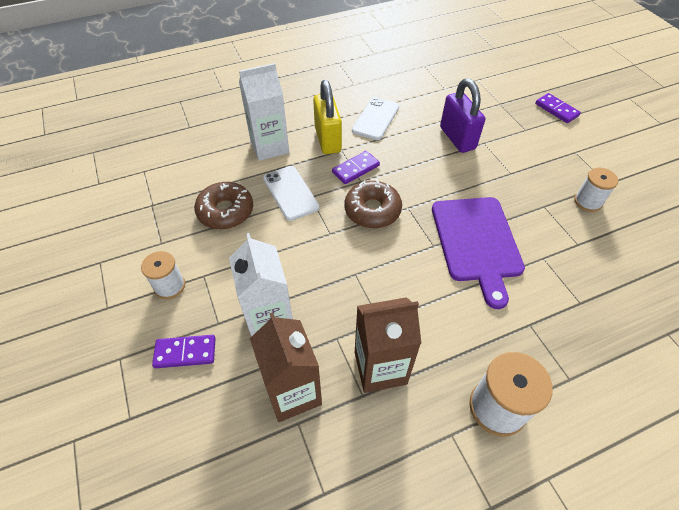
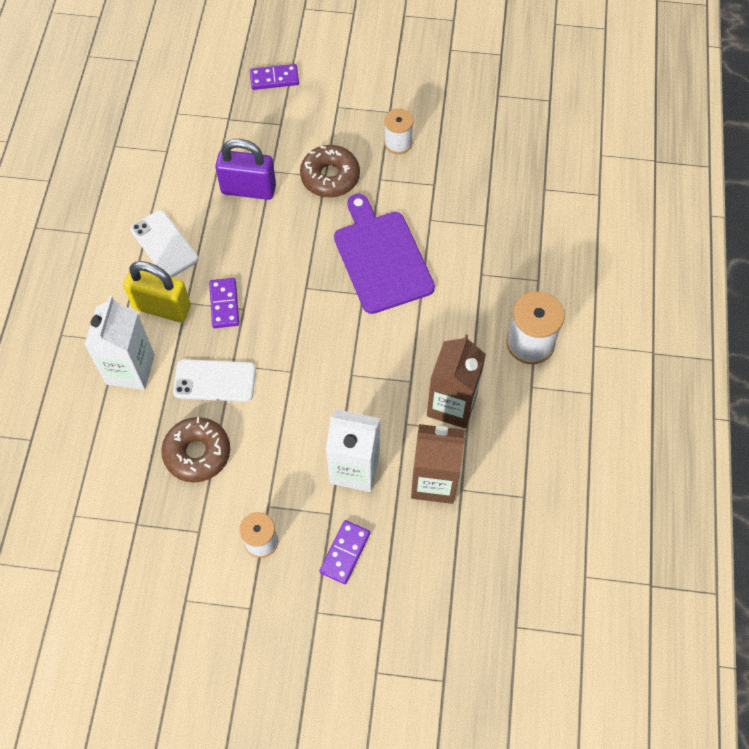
camera: 60 degrees left, 10 degrees up
brown donut [344,179,402,228] -> brown donut moved to [300,145,360,198]
purple cutting board [432,197,525,309] -> purple cutting board turned 135 degrees counterclockwise [334,194,435,314]

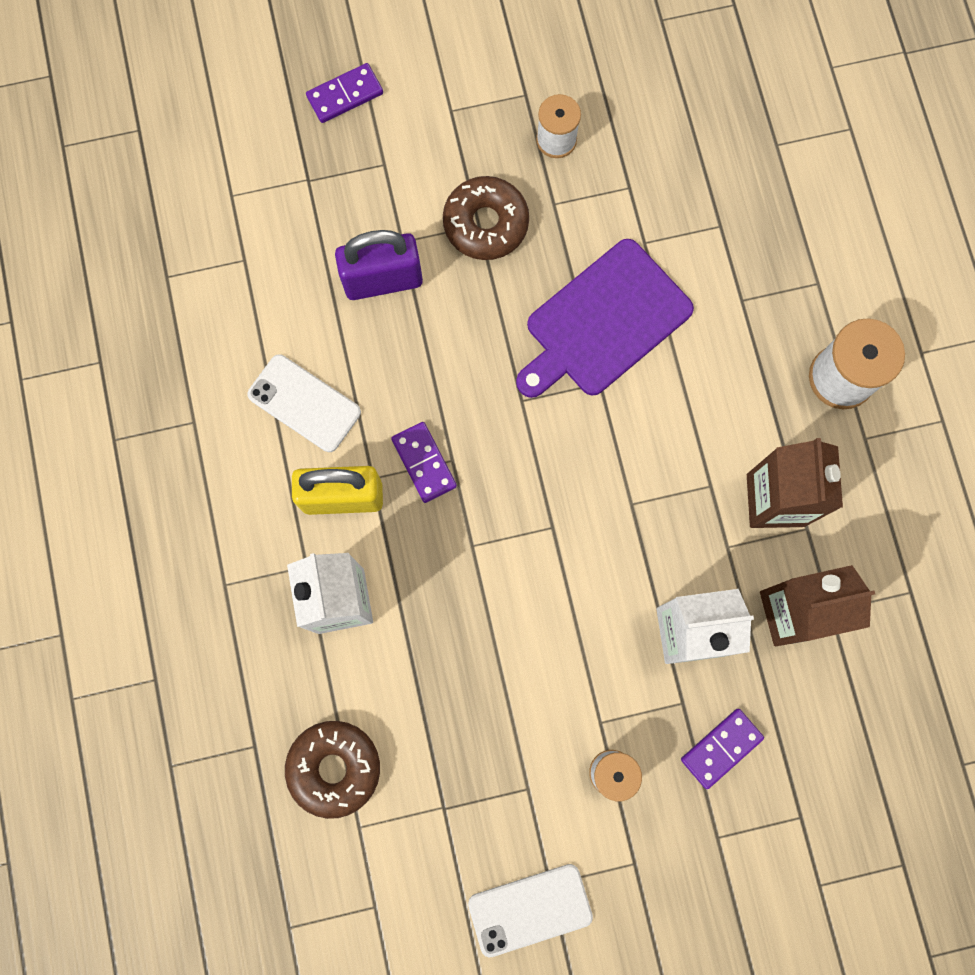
camera: 20 degrees left, 15 degrees up
brown donut [161,417,230,483] -> brown donut moved to [285,721,380,819]
white phone [173,359,256,402] -> white phone moved to [468,864,593,957]
purple domino [319,520,370,584] -> purple domino turned 45 degrees clockwise [681,709,764,789]
purple cutting board [334,194,435,314] -> purple cutting board turned 90 degrees counterclockwise [516,239,694,398]

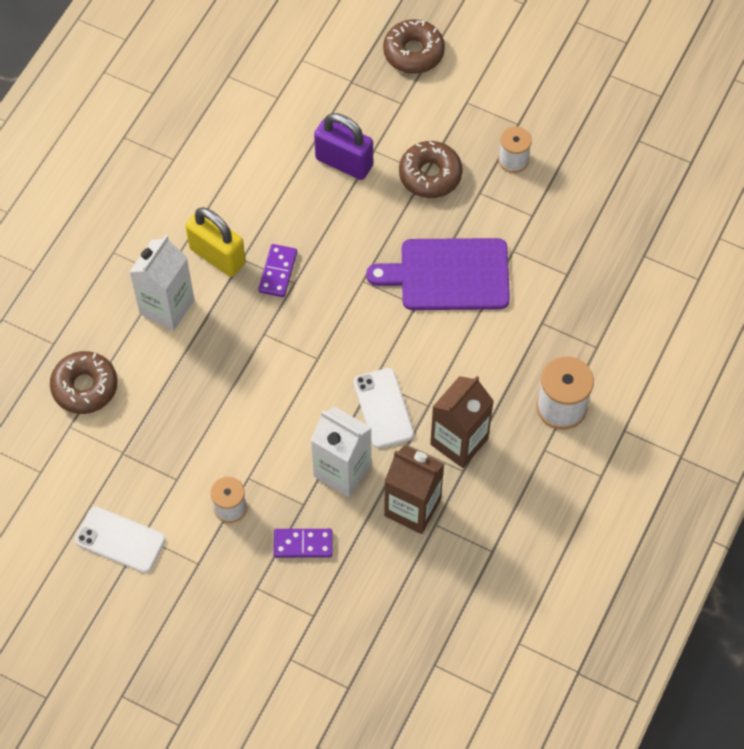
camera: 40 degrees right, 15 degrees down
white phone [247,354,361,452] -> white phone moved to [354,368,414,448]
purple domino [306,63,383,123] -> brown donut [383,19,445,74]

